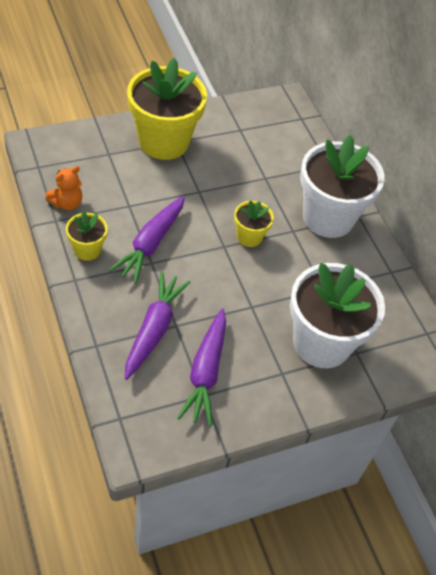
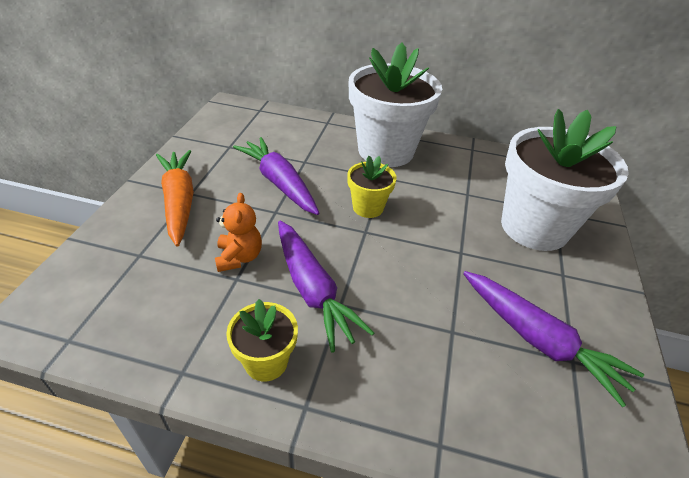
camera: 50 degrees left, 10 degrees down
orange teddy bear [45,166,82,210] -> orange teddy bear moved to [215,193,262,272]
purple carrot [125,272,190,380] -> purple carrot moved to [233,137,319,215]
yellow flower pot [127,58,207,160] -> orange carrot [156,150,194,246]

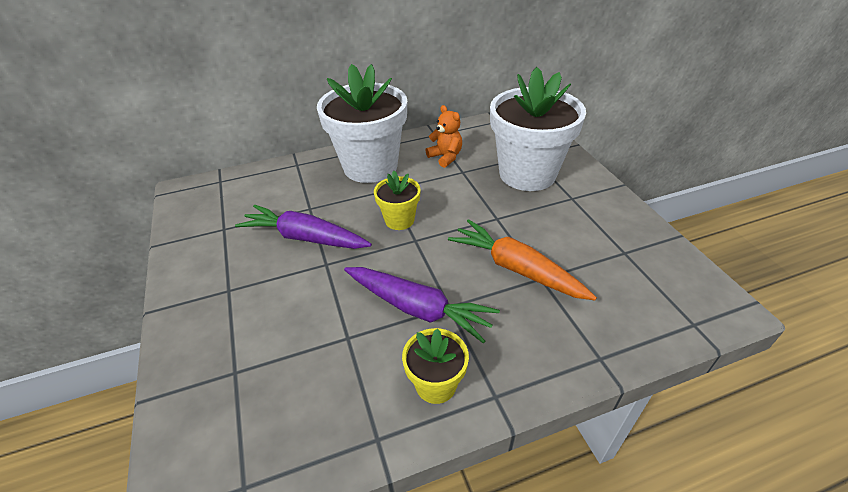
camera: 30 degrees left, 0 degrees up
orange carrot [156,150,194,246] -> orange carrot moved to [448,219,597,300]
orange teddy bear [215,193,262,272] -> orange teddy bear moved to [425,105,462,168]
purple carrot [463,271,644,407] -> none

